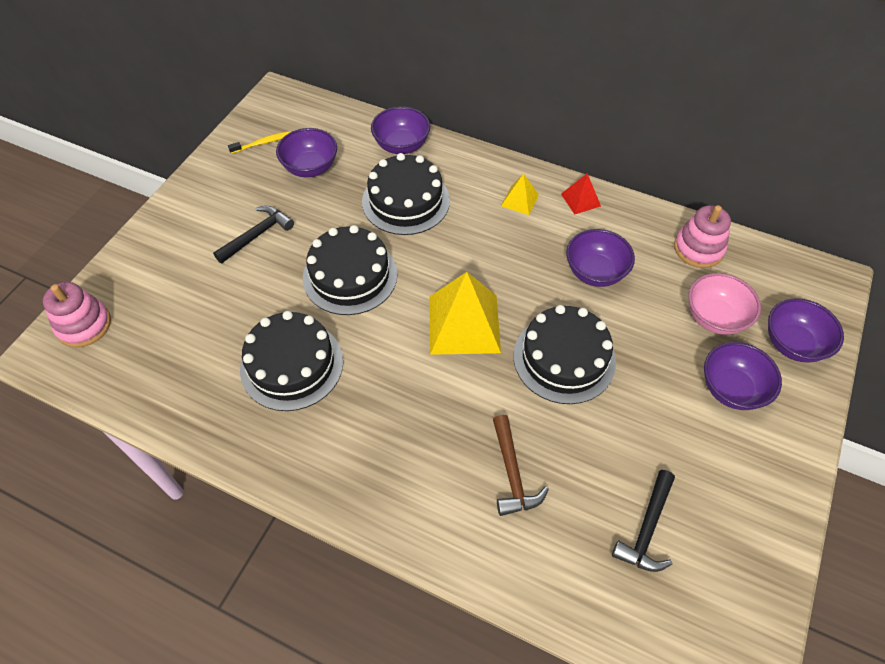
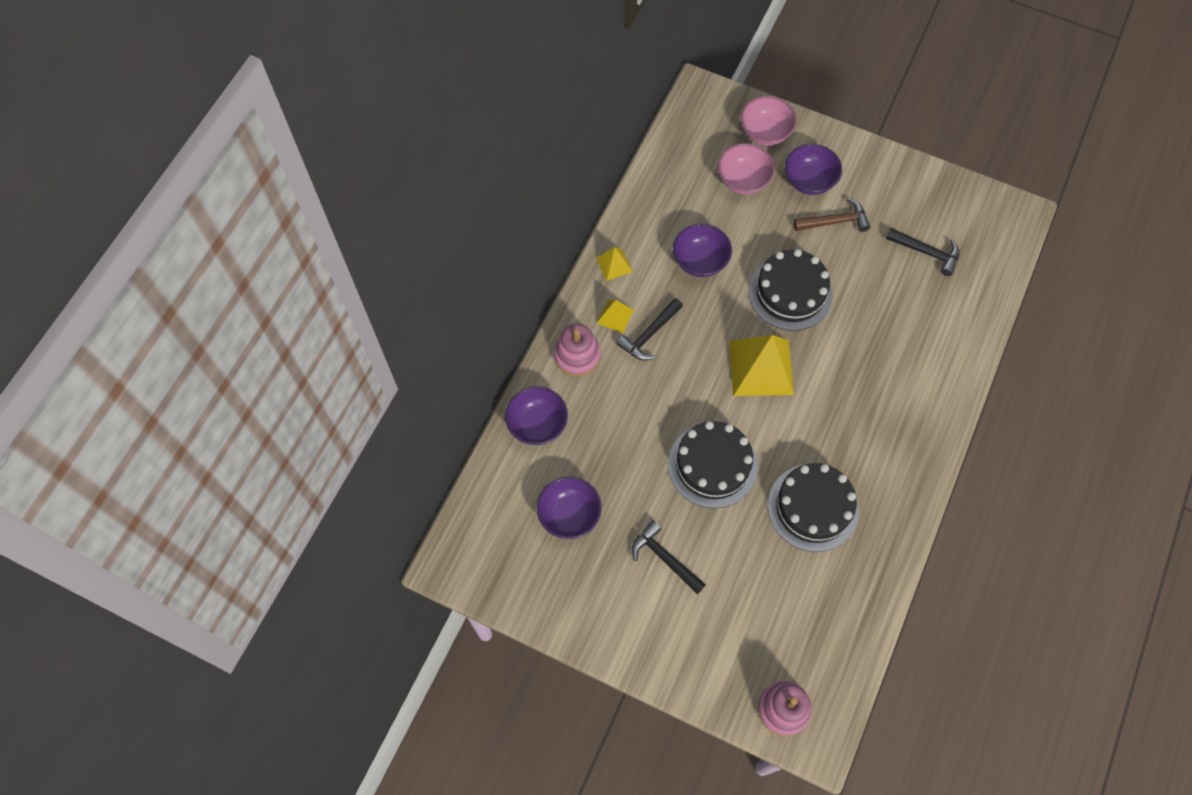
camera: 90 degrees left, 10 degrees up
yellow toothbrush [228,131,291,154] -> none
black cake [362,153,450,235] -> none
brown hammer [493,415,549,516] -> brown hammer moved to [793,198,870,232]
red pyramid [561,173,601,215] -> yellow pyramid [596,247,633,281]
pink stacking toy [674,205,731,268] -> pink stacking toy moved to [554,324,601,377]
purple bowl [768,298,844,363] -> pink bowl [741,96,797,146]
none -> black hammer [616,298,683,361]

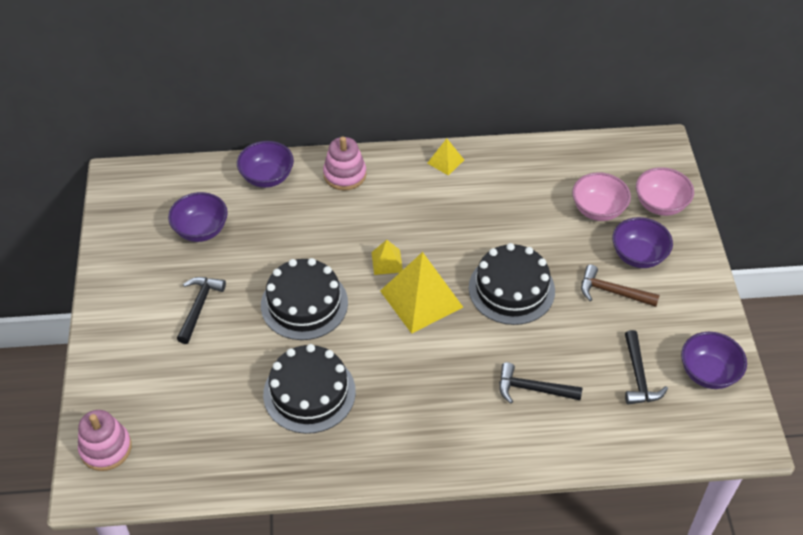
camera: 60 degrees right, 15 degrees down
yellow pyramid [597,300,634,333] -> yellow pyramid moved to [371,240,403,275]
black hammer [616,298,683,361] -> black hammer moved to [499,362,582,404]
purple bowl [673,224,732,277] -> purple bowl moved to [681,332,747,389]
brown hammer [793,198,870,232] -> brown hammer turned 150 degrees clockwise [581,265,660,307]

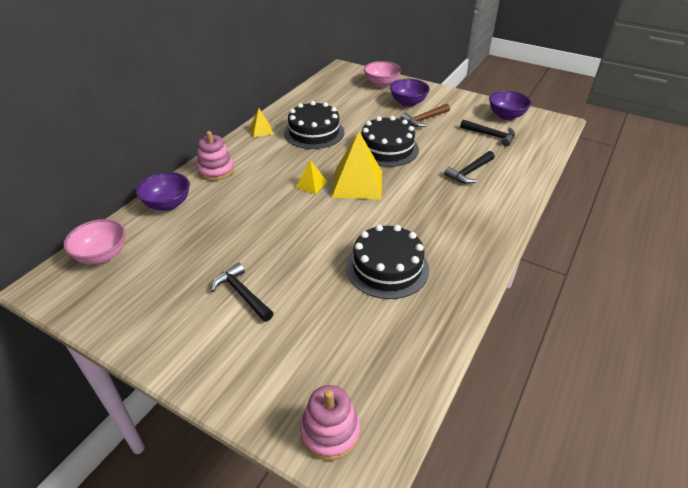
camera: 55 degrees left, 10 degrees down
purple bowl [168,192,228,242] -> none
black cake [261,258,348,340] -> black cake moved to [284,101,344,149]
pink bowl [572,172,631,221] -> pink bowl moved to [63,219,125,264]

